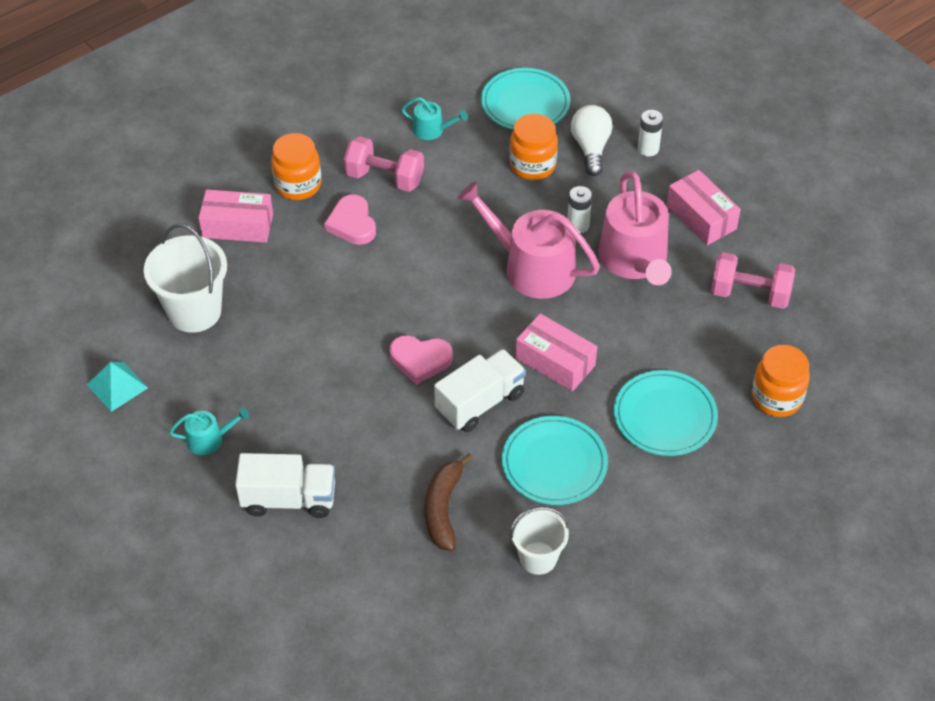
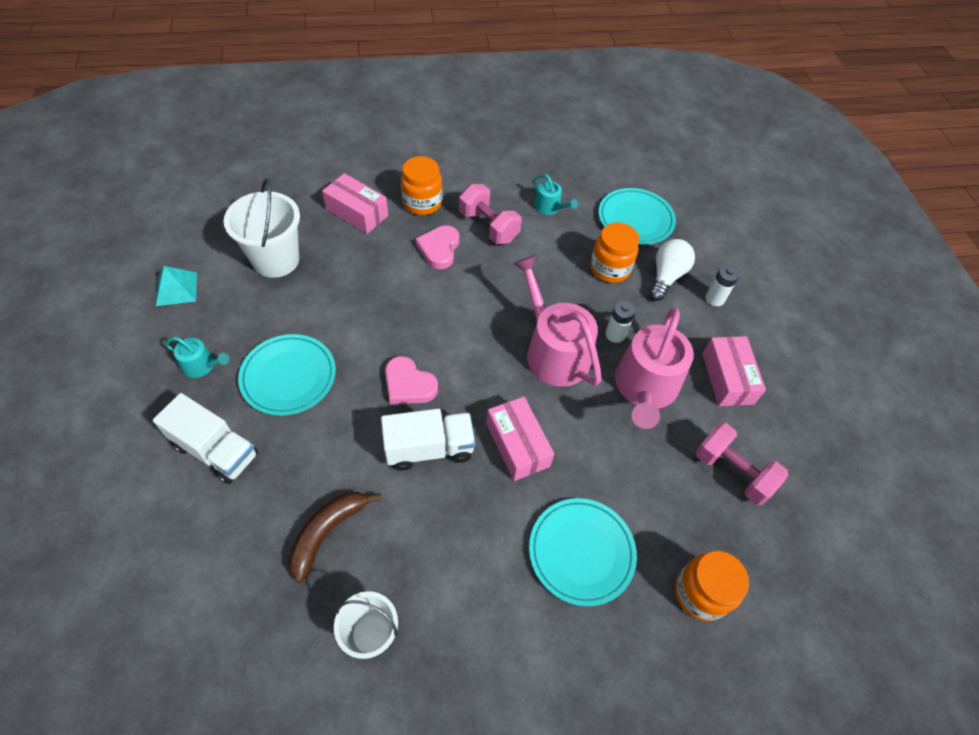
camera: 25 degrees right, 5 degrees up
turquoise plate [502,416,608,505] -> turquoise plate moved to [238,334,336,416]

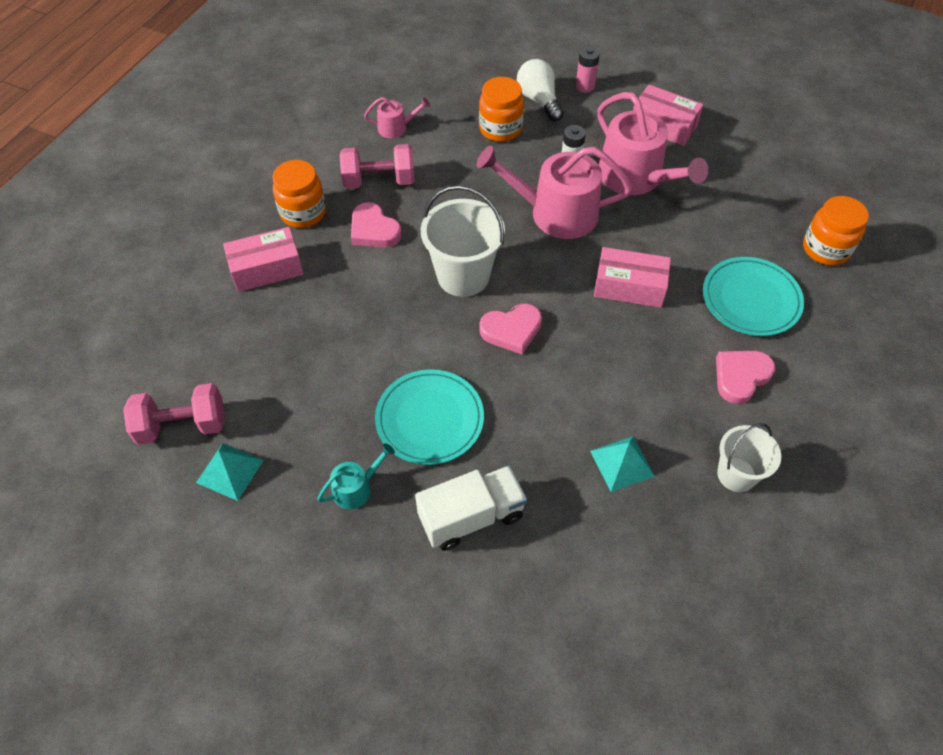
camera: 50 degrees left, 0 degrees up
white bucket [224,178,300,278] -> white bucket moved to [421,185,505,297]
brown banana [288,492,381,583] -> turquoise pyramid [590,436,655,492]
white truck [381,409,476,471] -> none
turquoise watering can [533,174,578,215] -> pink watering can [364,97,430,138]
turquoise plate [598,188,676,245] -> none
pink dumbbell [696,422,788,505] -> pink dumbbell moved to [123,383,225,445]
white battery [705,265,740,306] -> pink battery [576,46,600,93]
none -> pink heart [716,351,775,404]

